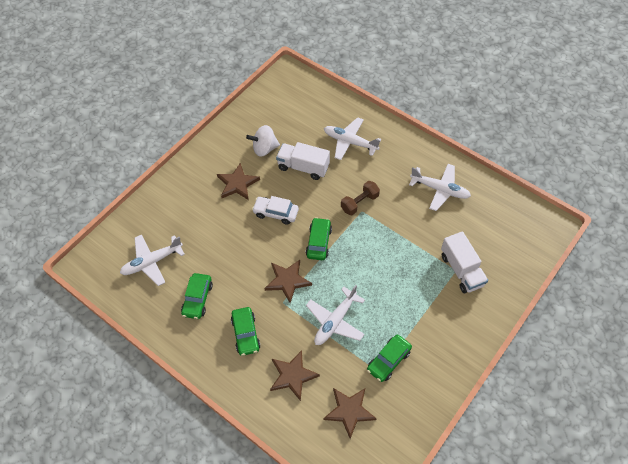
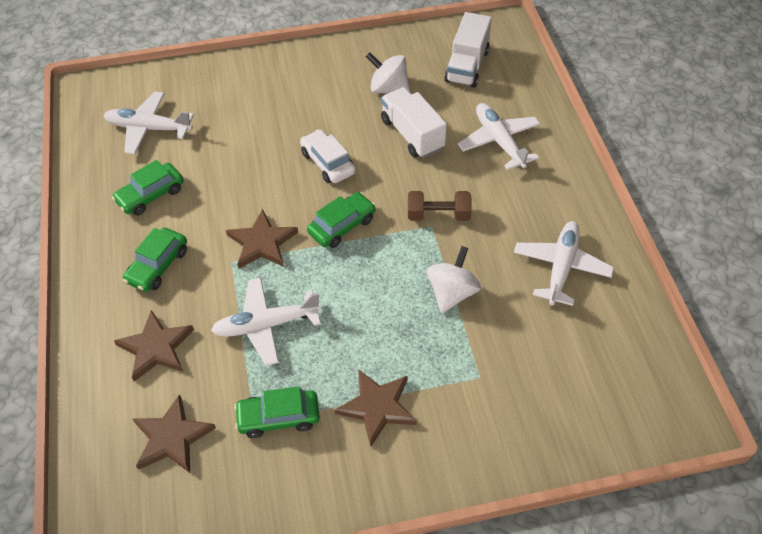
camera: 40 degrees right, 5 degrees down
brown star [217,163,260,200] -> brown star moved to [334,369,417,446]
white plane [409,164,471,211] -> white plane turned 135 degrees counterclockwise [514,221,614,306]
white truck [441,231,488,293] -> white truck moved to [444,12,492,88]
none -> white spinning top [427,246,481,313]

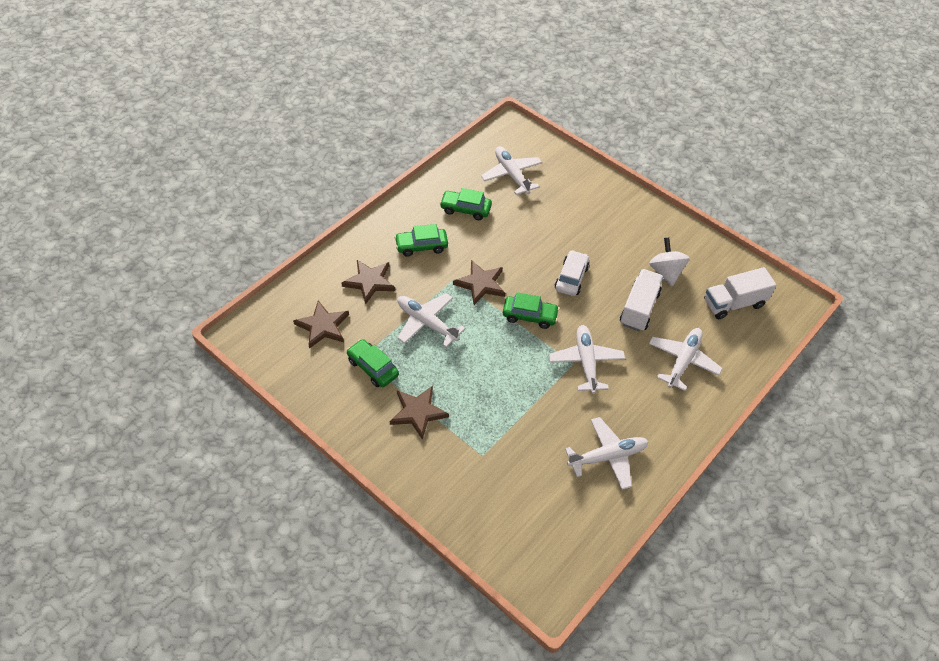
camera: 50 degrees right, 0 degrees up
brown dumbbell [408,191,472,221] -> white plane [549,325,625,394]
white spinning top [427,246,481,313] -> none

